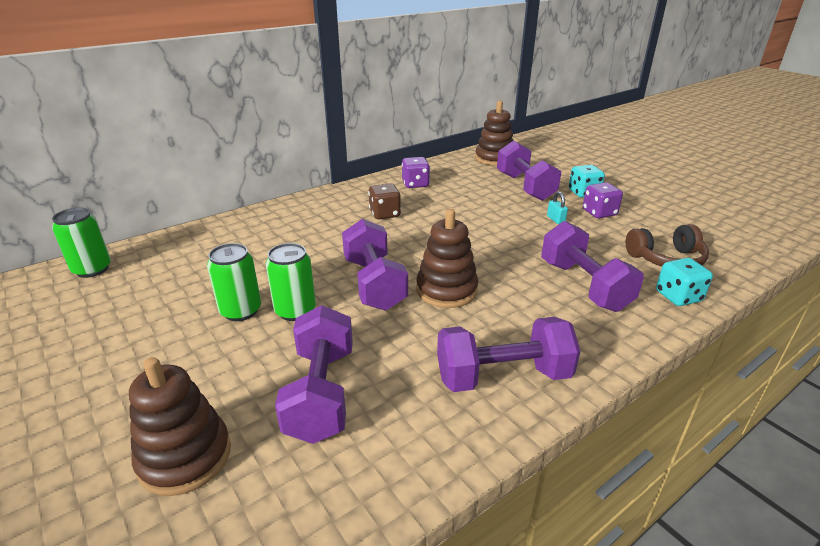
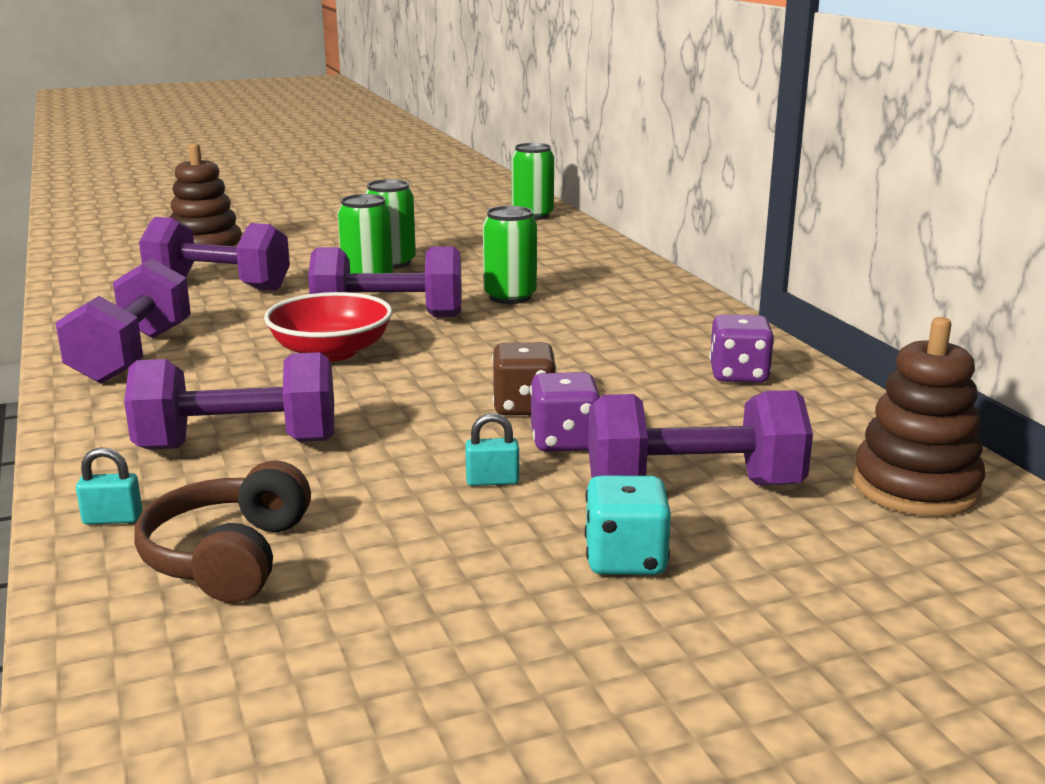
camera: 105 degrees right, 10 degrees down
brown dice [368,183,401,219] -> brown dice moved to [492,342,556,415]
brown stacking toy [416,209,478,308] -> red bowl [264,292,393,362]
purple dice [583,182,623,218] -> purple dice moved to [530,372,600,452]
turquoise dice [656,258,713,306] -> turquoise padlock [76,447,142,525]
none -> green can [483,206,537,304]

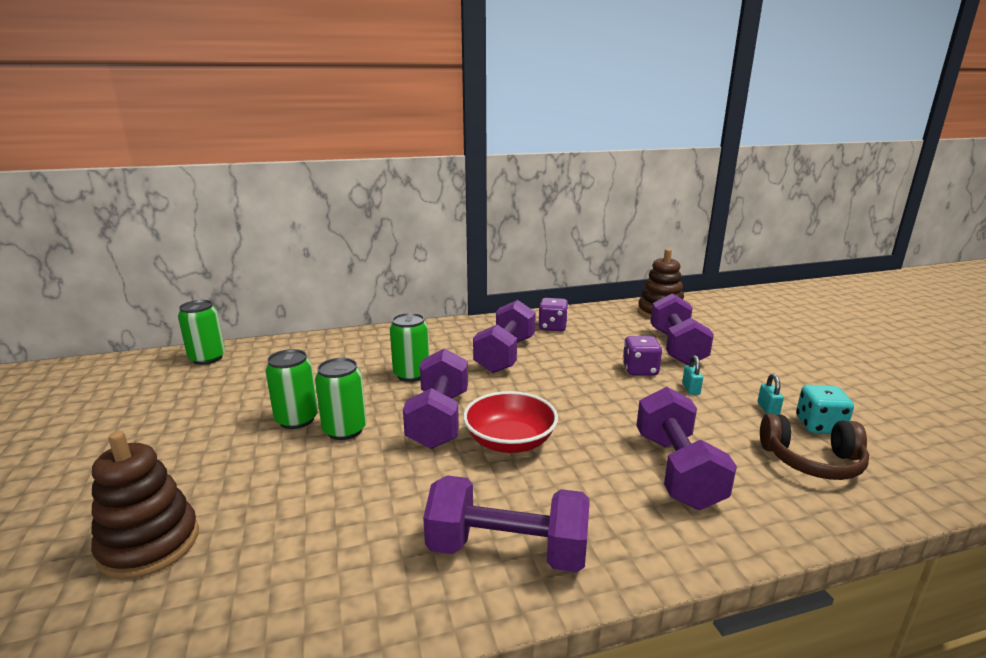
camera: 85 degrees left, 0 degrees up
turquoise padlock [76,447,142,525] -> turquoise padlock moved to [758,374,784,415]
purple dumbbell [139,217,290,291] -> purple dumbbell moved to [473,300,536,373]
brown dice [492,342,556,415] -> none
turquoise dice [585,475,671,575] -> turquoise dice moved to [796,385,854,434]

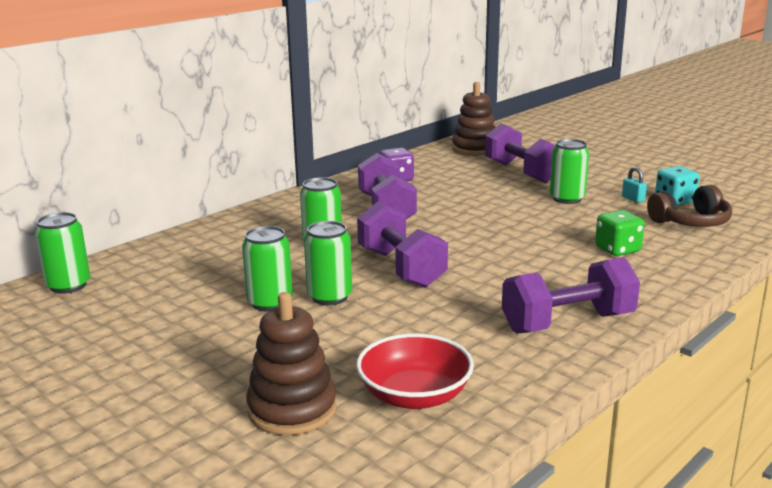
camera: 30 degrees left, 0 degrees up
red bowl [463,391,558,453] -> red bowl moved to [356,333,474,409]
purple dice [623,336,662,375] -> none
purple dumbbell [636,387,737,510] -> green dice [595,210,645,256]
turquoise padlock [682,355,703,395] -> green can [550,139,589,204]

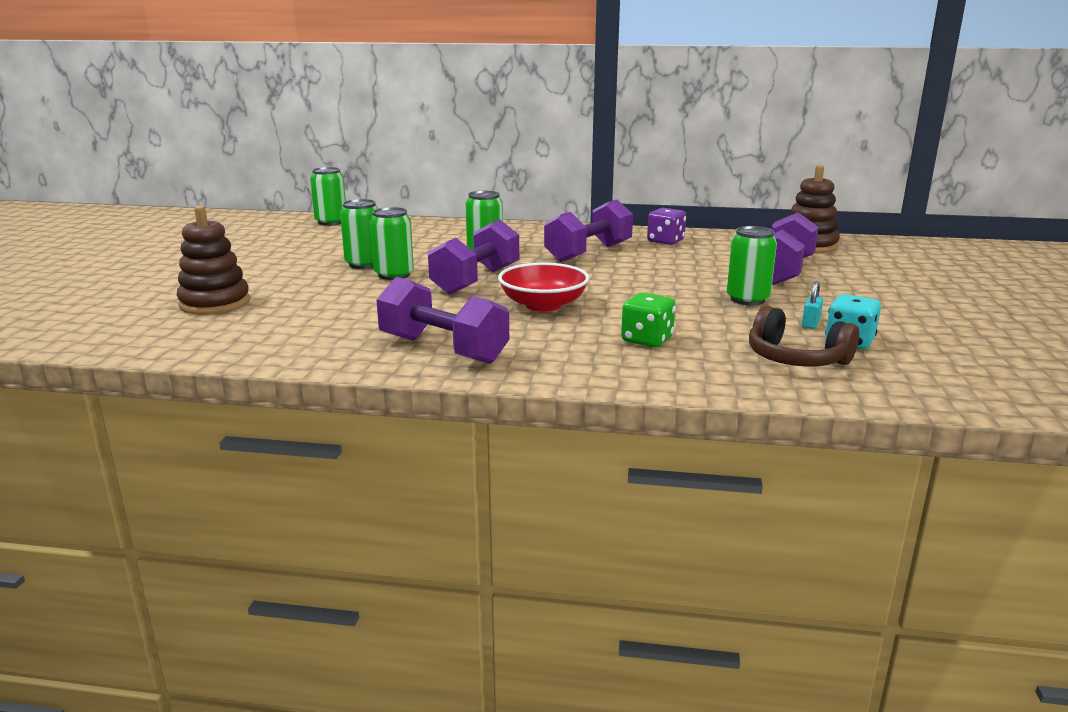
camera: 55 degrees right, 0 degrees up
red bowl [356,333,474,409] -> red bowl moved to [498,263,590,312]

